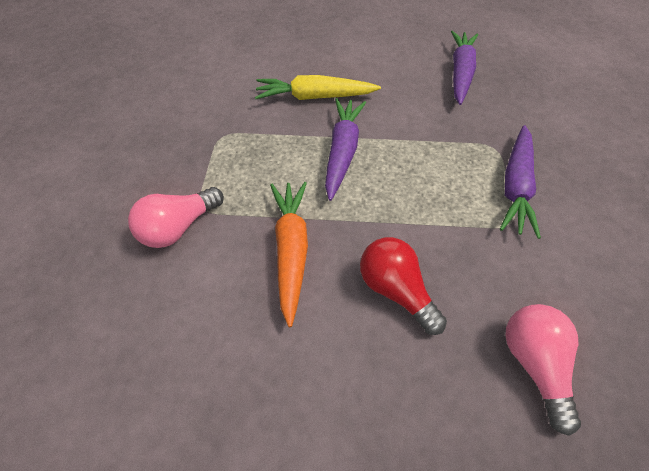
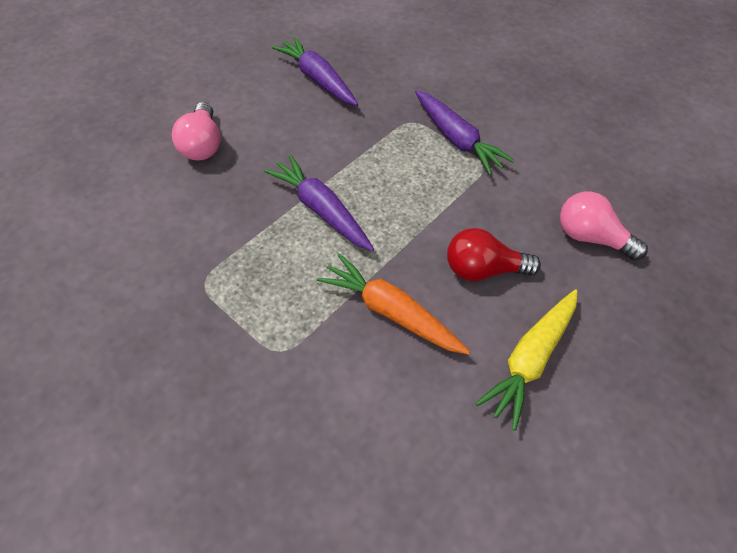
camera: 55 degrees left, 0 degrees up
pink light bulb [128,187,224,248] -> pink light bulb moved to [172,102,221,161]
yellow carrot [255,75,381,100] -> yellow carrot moved to [476,289,577,431]

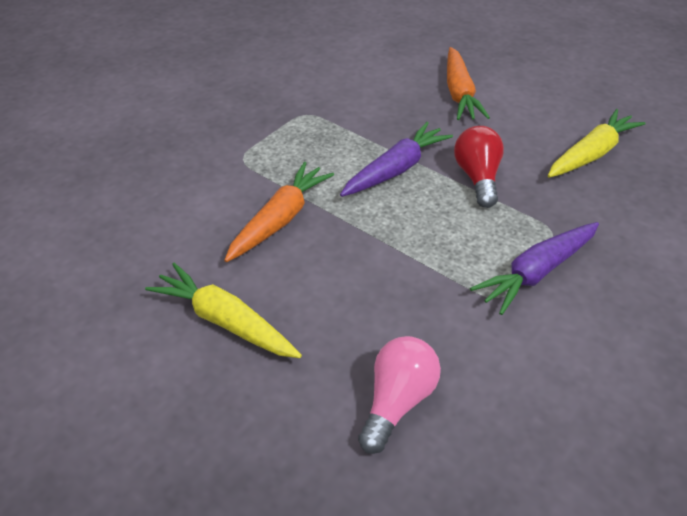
camera: 90 degrees right, 10 degrees down
pink light bulb [172,102,221,161] -> orange carrot [447,47,490,120]
purple carrot [272,37,358,106] -> yellow carrot [548,109,646,178]
red light bulb [447,228,541,281] -> red light bulb moved to [454,126,504,208]

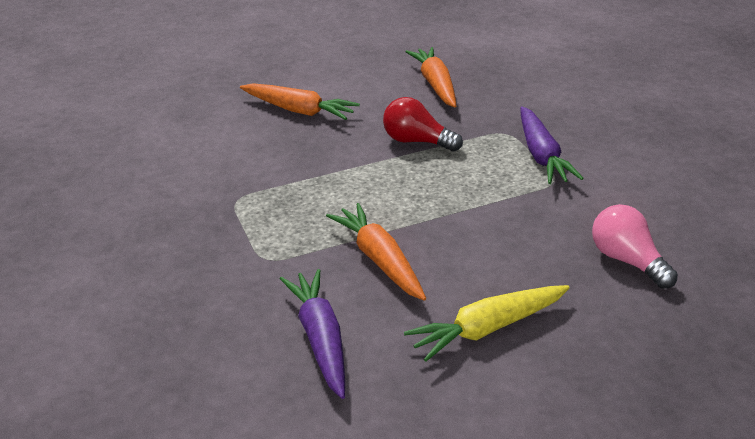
camera: 60 degrees left, 10 degrees down
purple carrot [340,122,453,197] -> purple carrot moved to [280,269,345,399]
yellow carrot [548,109,646,178] -> orange carrot [405,47,456,108]

